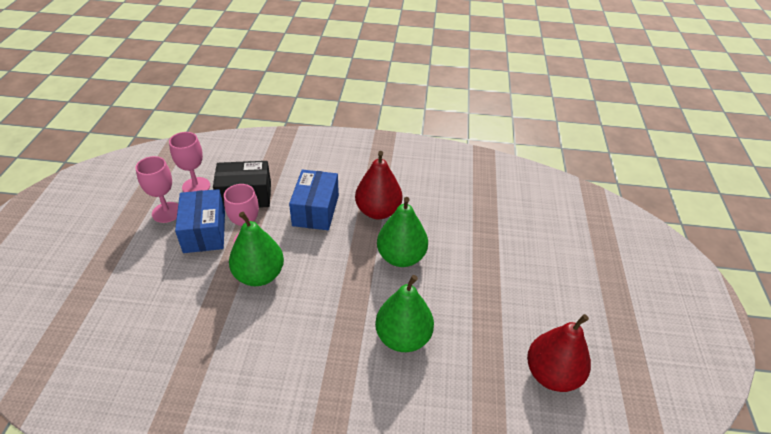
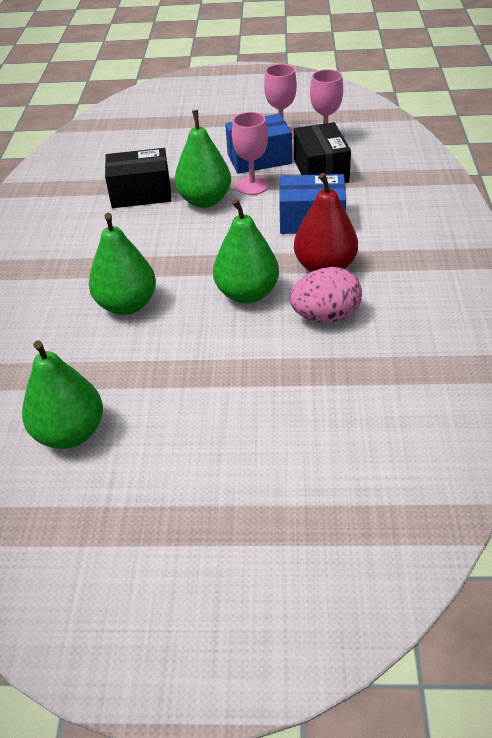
camera: 90 degrees right, 0 degrees up
red pear [527,314,591,392] -> green pear [22,340,103,449]
none -> black box [105,148,172,208]
none -> pink egg [289,267,362,323]

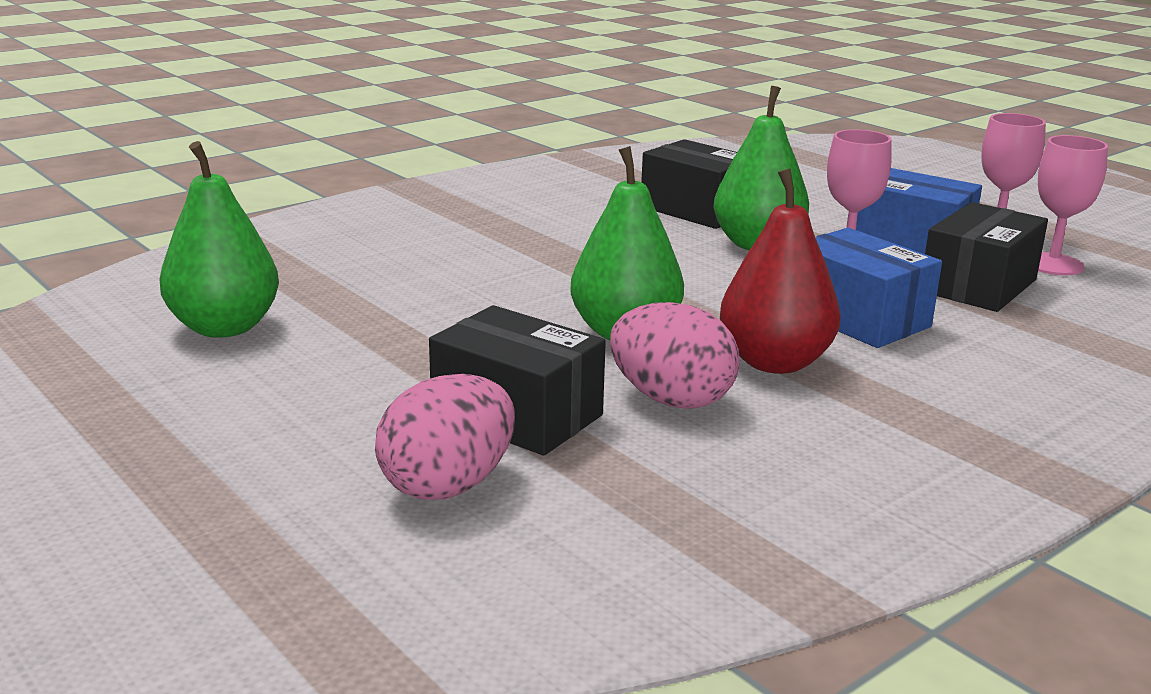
camera: 45 degrees right, 20 degrees down
green pear [89,213,156,315] -> none
none -> pink egg [375,374,515,500]
none -> black box [429,305,606,456]

